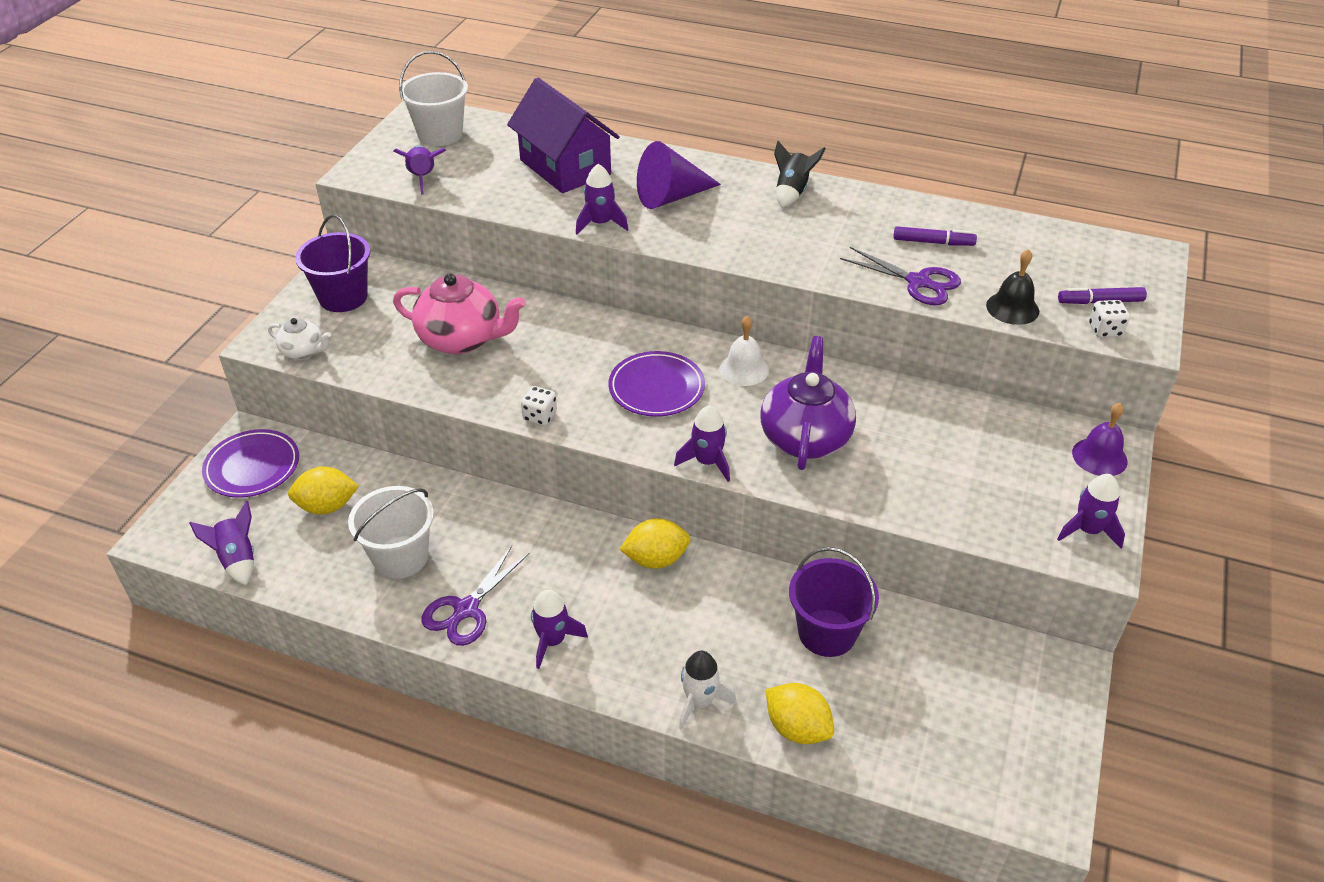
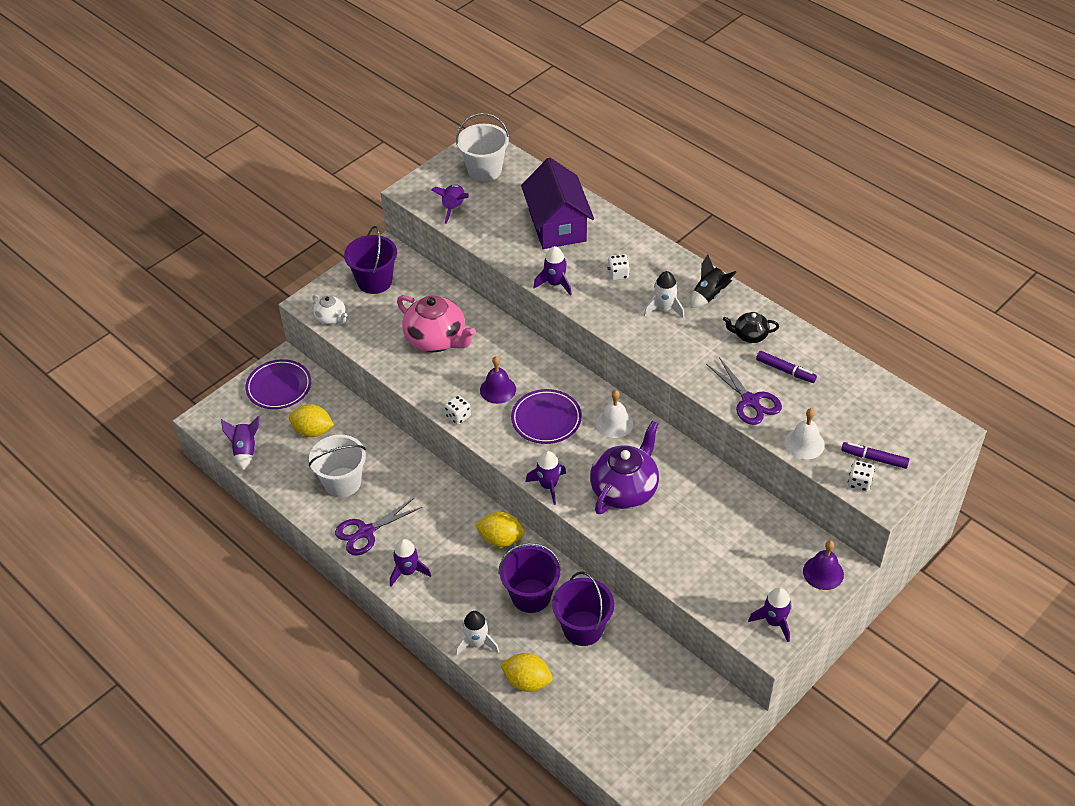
camera: 25 degrees right, 5 degrees up
purple cone [637,141,721,209] -> white dice [608,254,630,280]
yellow lemon [766,683,834,744] -> yellow lemon turned 45 degrees counterclockwise [500,653,552,692]
black bell [986,249,1039,325] -> white bell [785,408,825,459]
none -> purple bell [480,356,516,404]
none -> purple bucket [499,543,561,613]
none -> white rocket [644,271,684,319]
none -> black teapot [723,312,779,343]

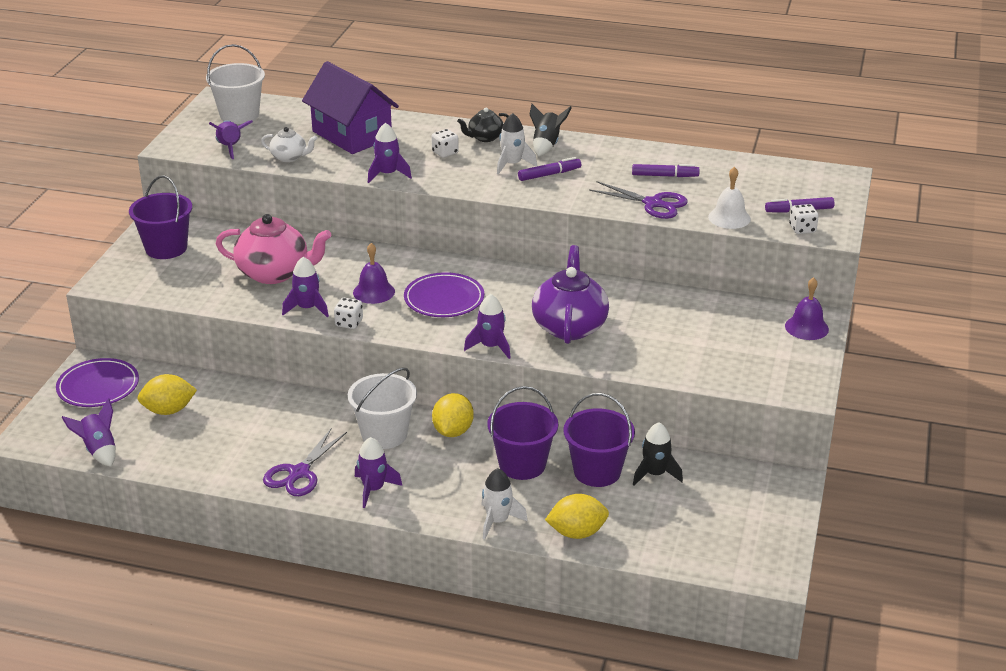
camera: 30 degrees left, 15 degrees down
white bucket [309,435,366,498] -> white bucket moved to [348,367,417,449]
white teapot [312,295,347,325] -> white teapot moved to [261,127,317,162]
yellow lemon [475,512,525,547] -> yellow lemon turned 60 degrees counterclockwise [432,393,474,437]
white bell [596,390,633,438] -> none
black teapot [723,312,779,343] -> black teapot moved to [457,108,509,142]
purple rocket [748,588,792,642] -> purple rocket moved to [282,257,329,318]
none -> purple marker [518,157,581,181]
none -> black rocket [633,422,683,486]

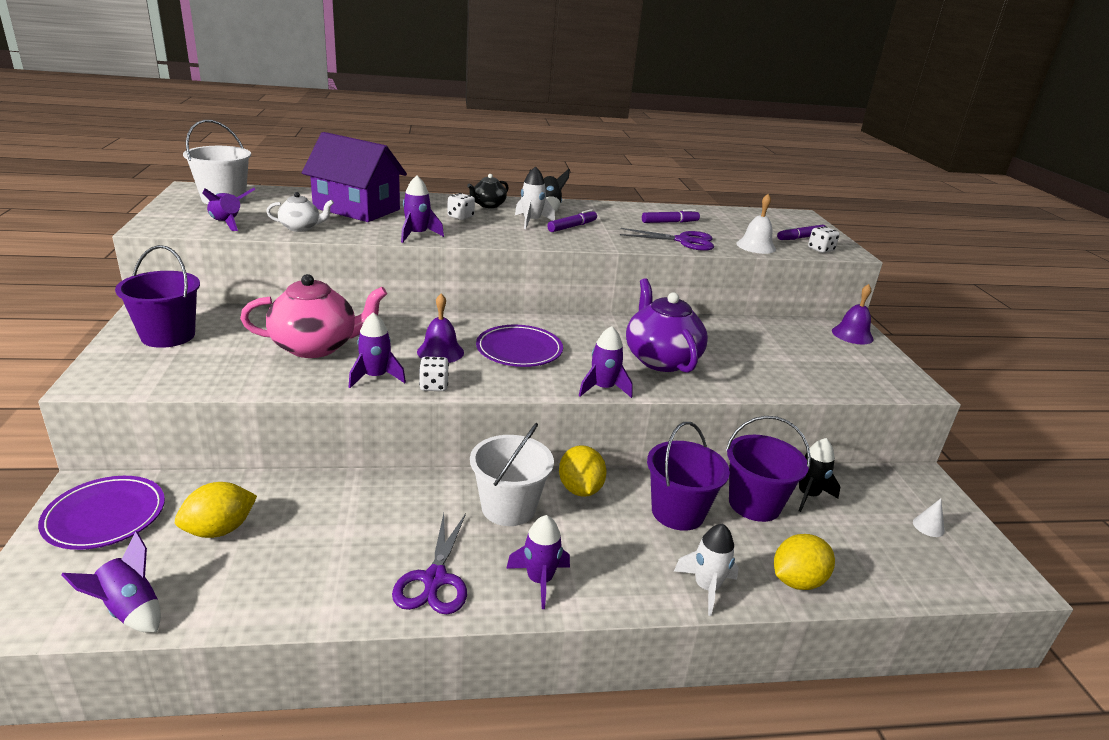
camera: 25 degrees left, 5 degrees down
none -> white cone [913,499,945,537]

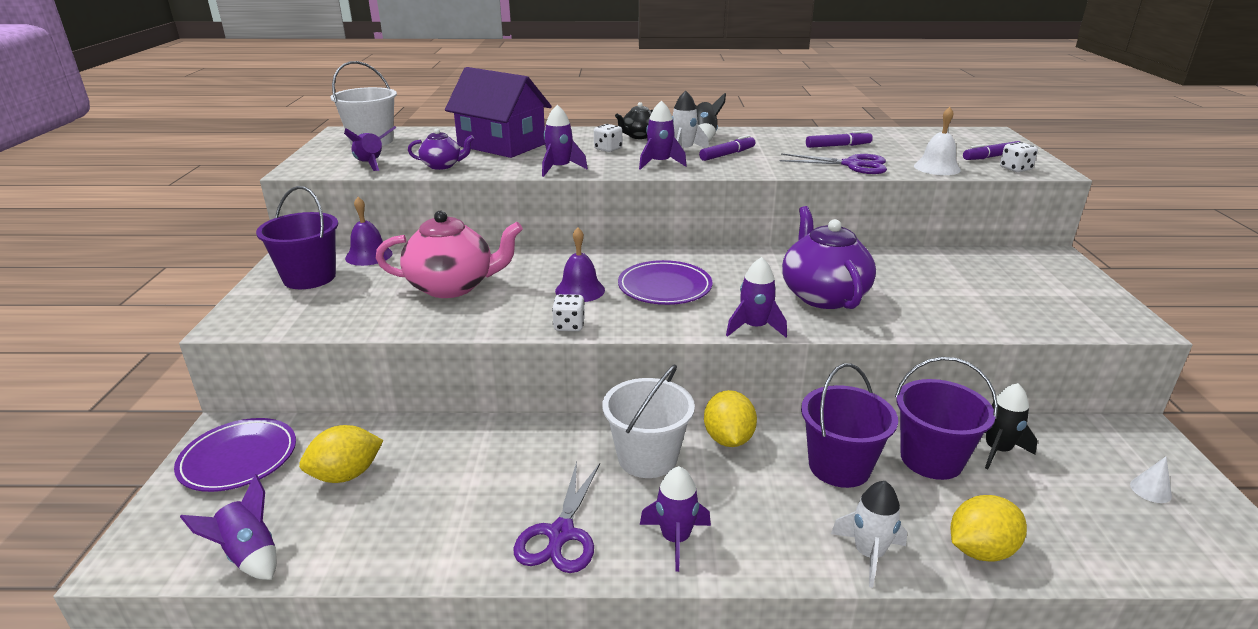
camera: 10 degrees right, 0 degrees up
white teapot [266,192,334,232] -> purple teapot [408,129,474,170]
purple rocket [349,312,406,388] -> purple rocket moved to [639,100,687,170]
purple bell [832,284,874,344] -> purple bell moved to [345,197,393,266]

